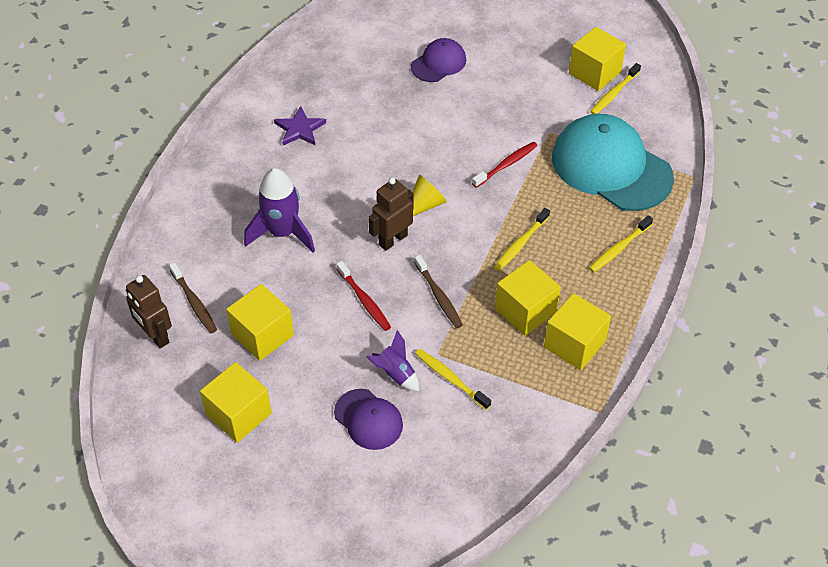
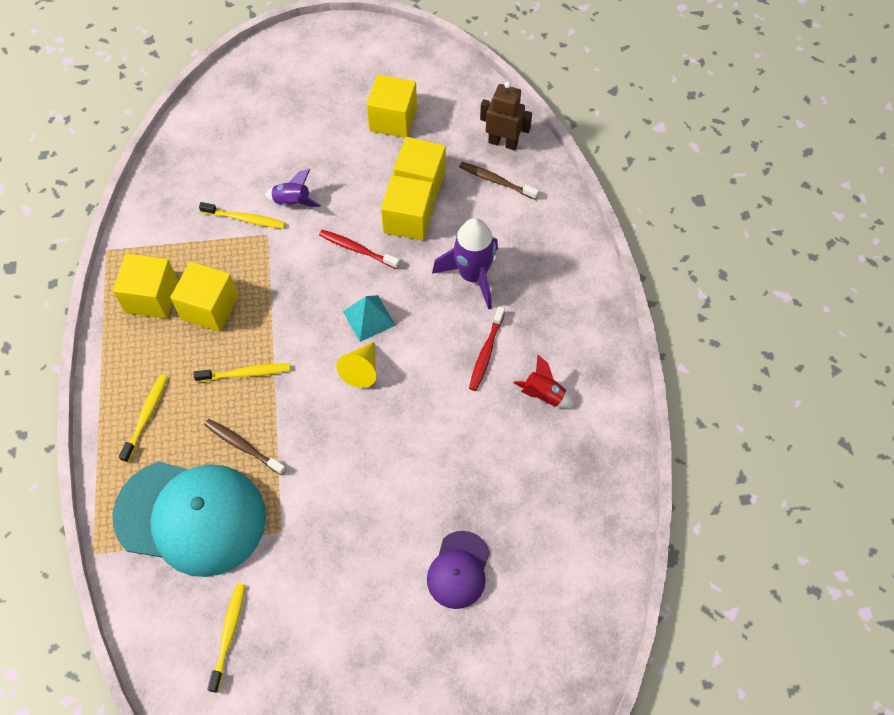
camera: 150 degrees right, 10 degrees up
purple star [274,106,326,145] -> red rocket [513,355,574,408]
purple cap [334,389,403,450] -> none
brown robot [368,177,413,251] -> turquoise pyramid [343,295,396,342]
brown toothbrush [414,255,463,328] -> brown toothbrush moved to [204,419,286,475]
red toothbrush [472,142,538,188] -> red toothbrush moved to [469,306,505,391]
yellow toothbrush [494,208,550,271] -> yellow toothbrush turned 75 degrees clockwise [194,364,291,382]
yellow cube [569,27,626,91] -> yellow cube moved to [381,175,433,240]

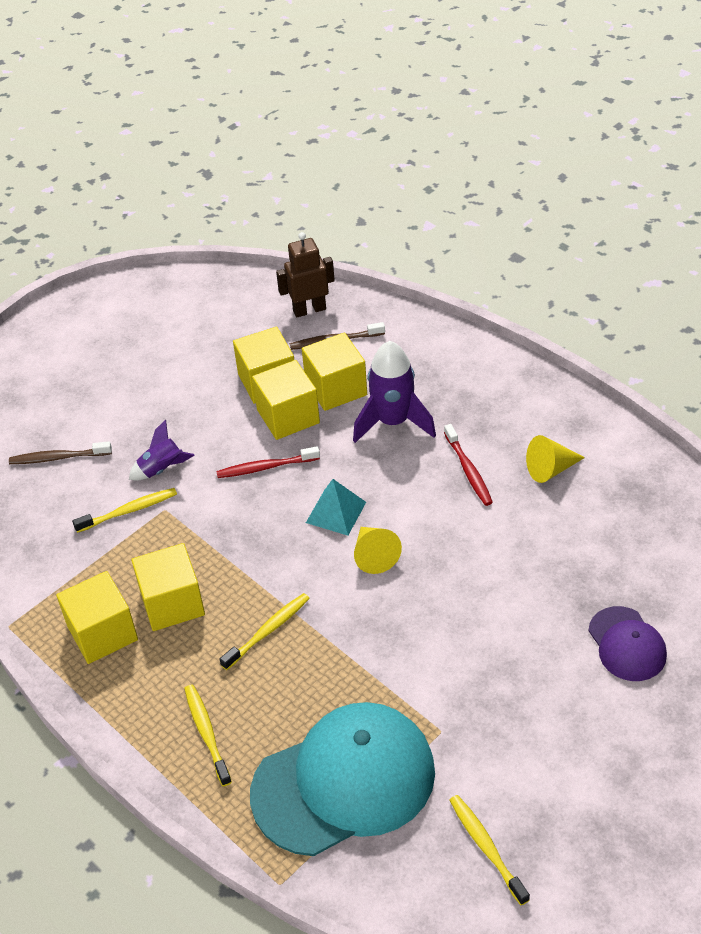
camera: 35 degrees left, 15 degrees down
brown toothbrush [204,419,286,475] -> brown toothbrush moved to [9,441,112,464]
yellow cube [367,74,417,138] -> yellow cube moved to [302,332,367,411]
red rocket [513,355,574,408] -> yellow cone [526,435,585,483]

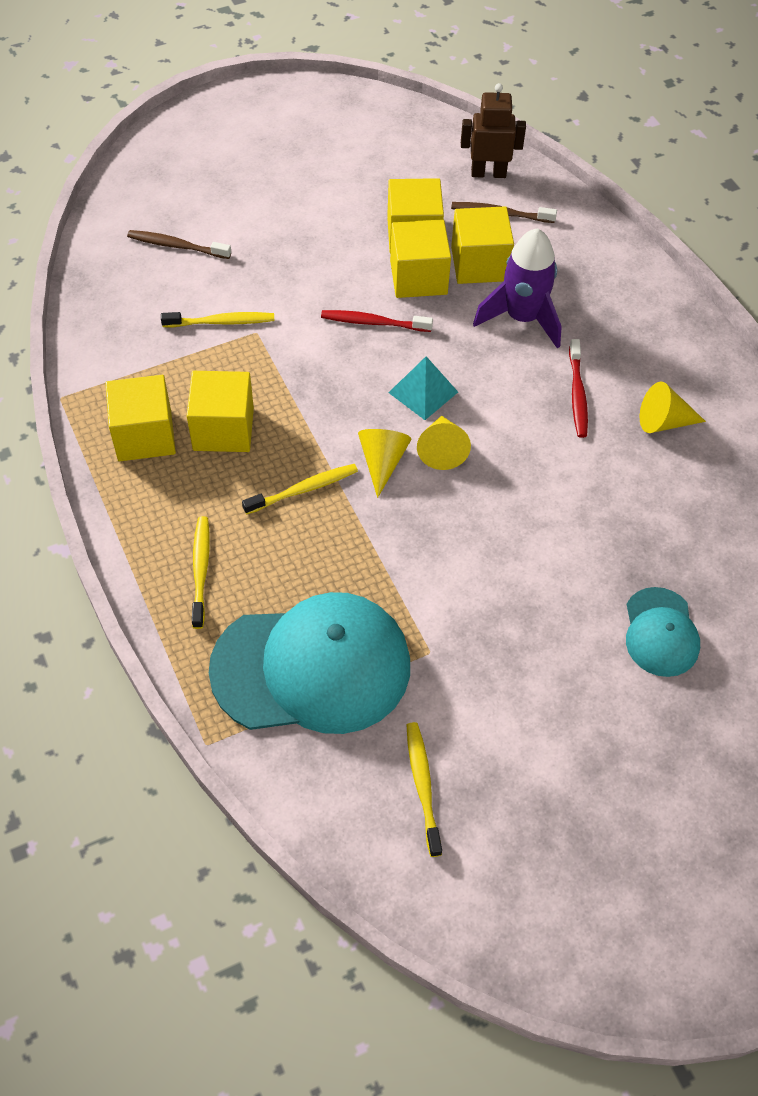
camera: 15 degrees right, 10 degrees up
purple rocket [129,420,194,480] -> none
purple cap [588,606,667,681] -> turquoise cap [626,587,700,677]
none -> yellow cone [358,429,411,498]

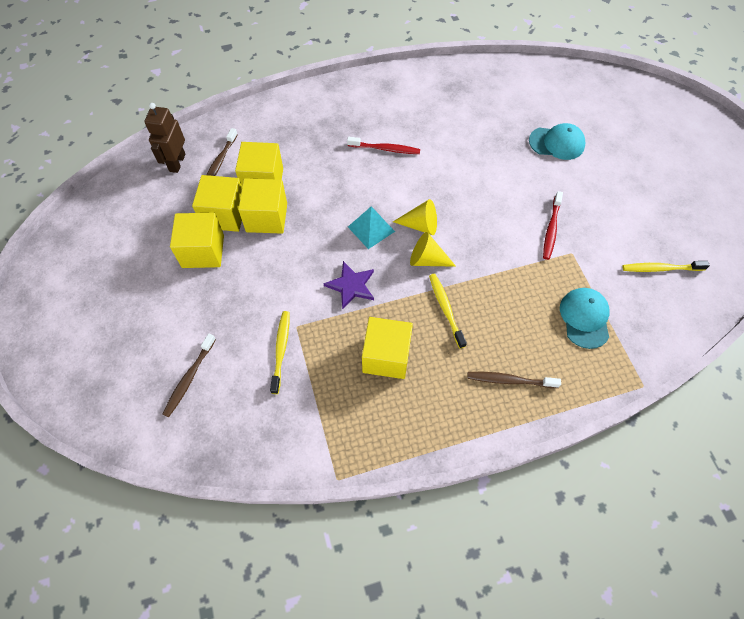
camera: 80 degrees left, 5 degrees up
yellow cube [105,375,176,461] -> yellow cube moved to [170,213,224,268]
yellow toothbrush [192,516,210,629] -> brown toothbrush [467,372,561,388]
turquoise cap [209,592,410,734] -> turquoise cap [560,288,610,349], size x0.51
red toothbrush [321,310,433,332] -> red toothbrush moved to [543,191,563,260]
purple rocket [473,228,562,348] -> none
yellow cone [640,382,706,433] -> none
none -> purple star [323,261,374,310]

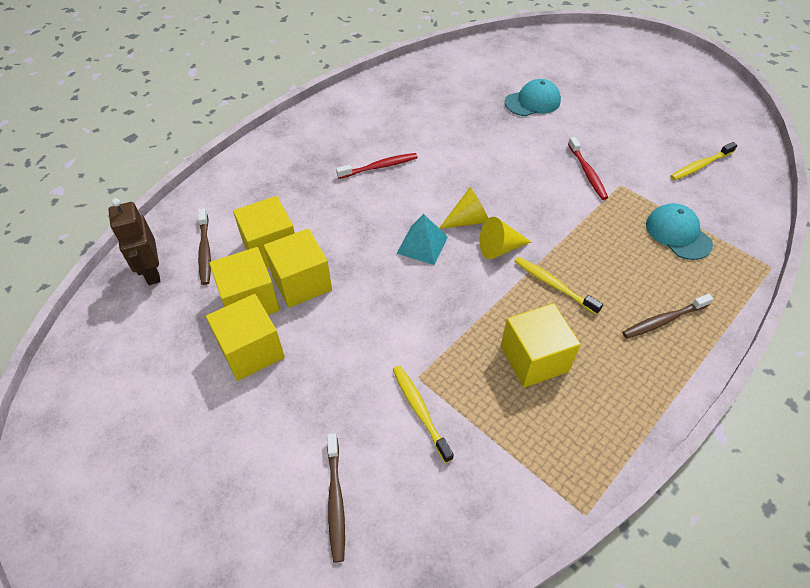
camera: 30 degrees left, 10 degrees down
purple star [323,261,374,310] -> none

